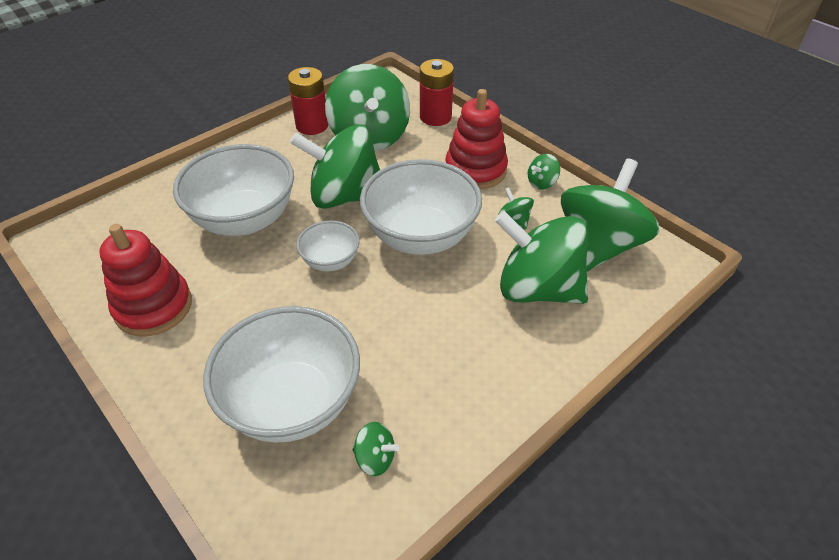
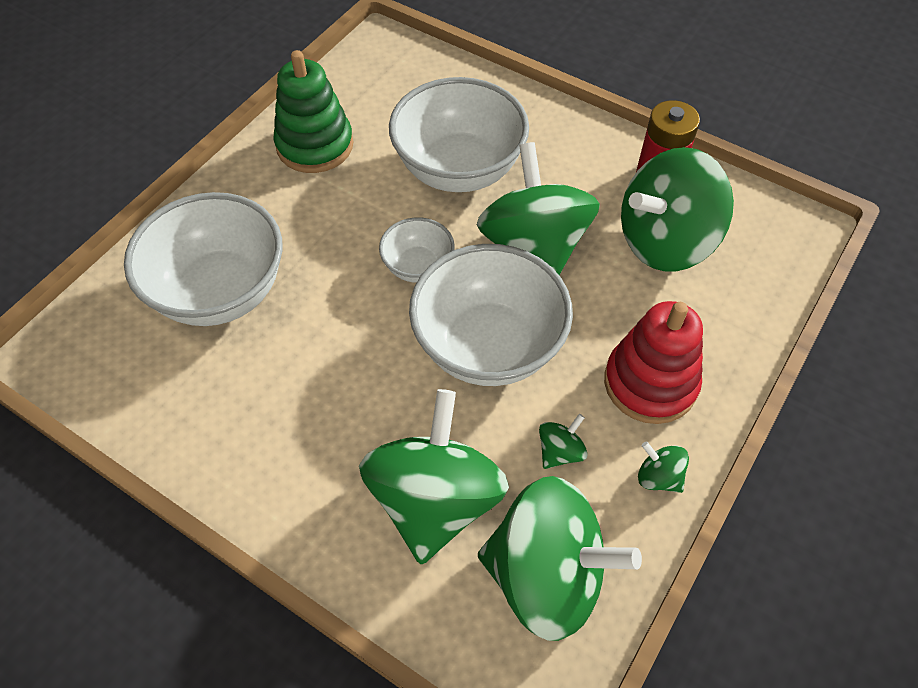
camera: 75 degrees right, 10 degrees up
red stacking toy [100,224,192,336] -> green stacking toy [274,50,353,173]
green spinning top [353,422,399,476] -> none
red battery [420,59,454,126] -> none

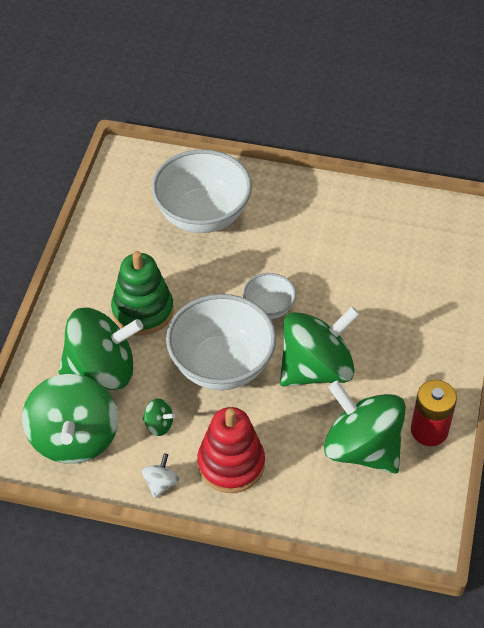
camera: 70 degrees right, 5 degrees down
green stacking toy [274,50,353,173] -> green stacking toy moved to [111,251,174,335]
white bowl [389,77,529,192] -> none
green spinning top [638,441,689,493] -> white spinning top [142,453,179,498]

